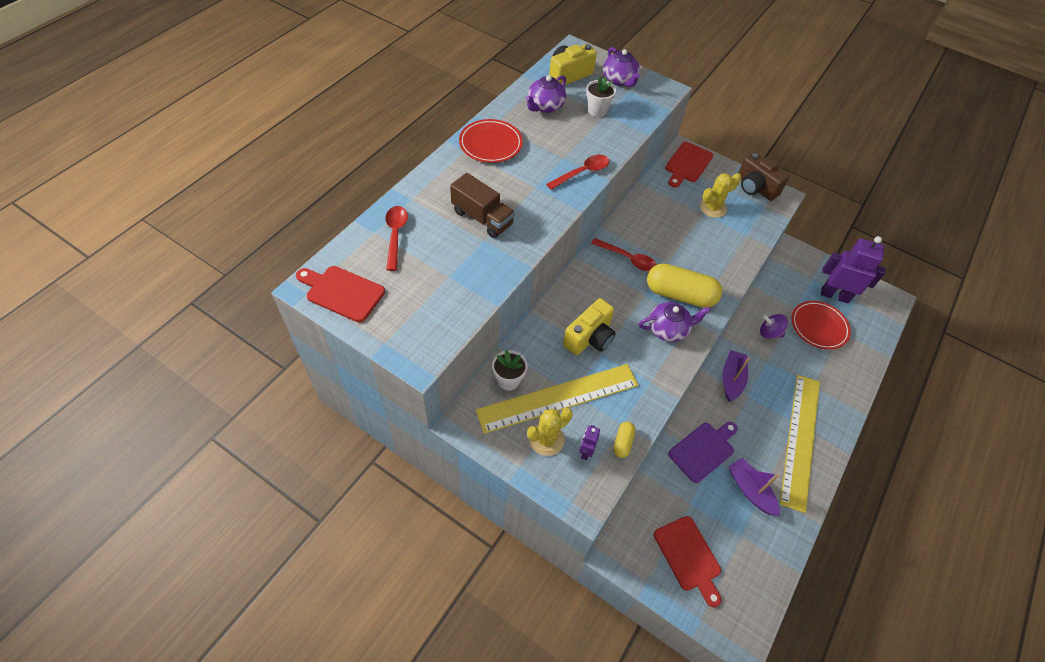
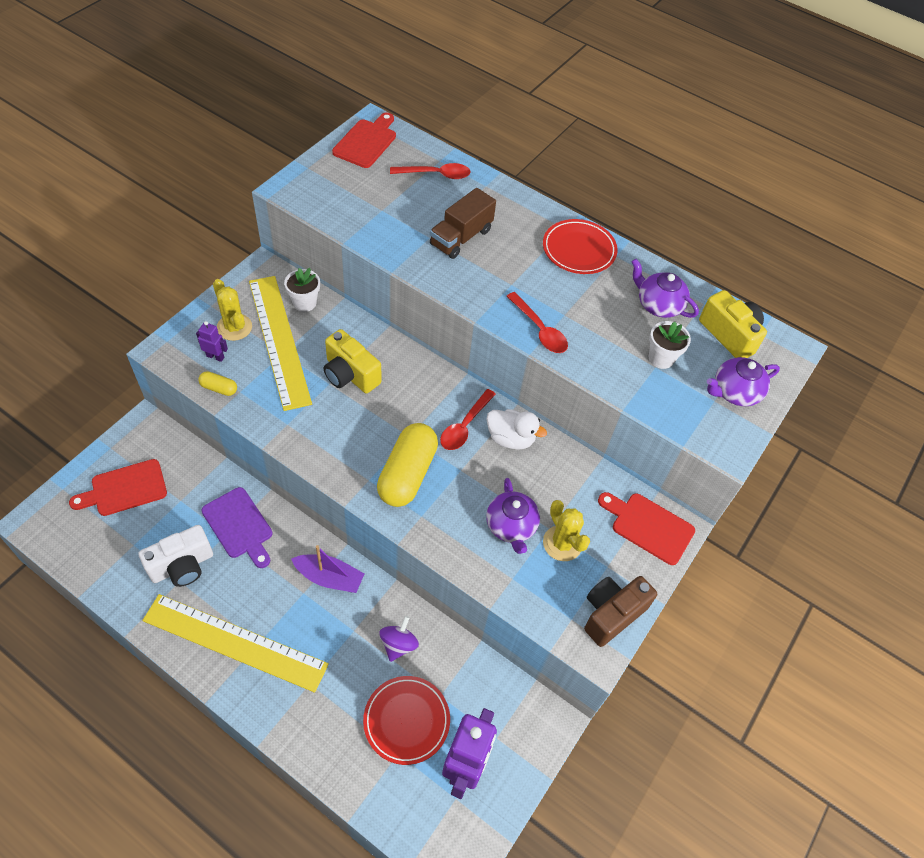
camera: 90 degrees right, 0 degrees up
purple teapot [639,302,711,342] -> purple teapot moved to [486,478,540,554]
purple boat [728,458,780,516] -> white camera [139,525,213,587]
none -> white duck [487,409,547,450]

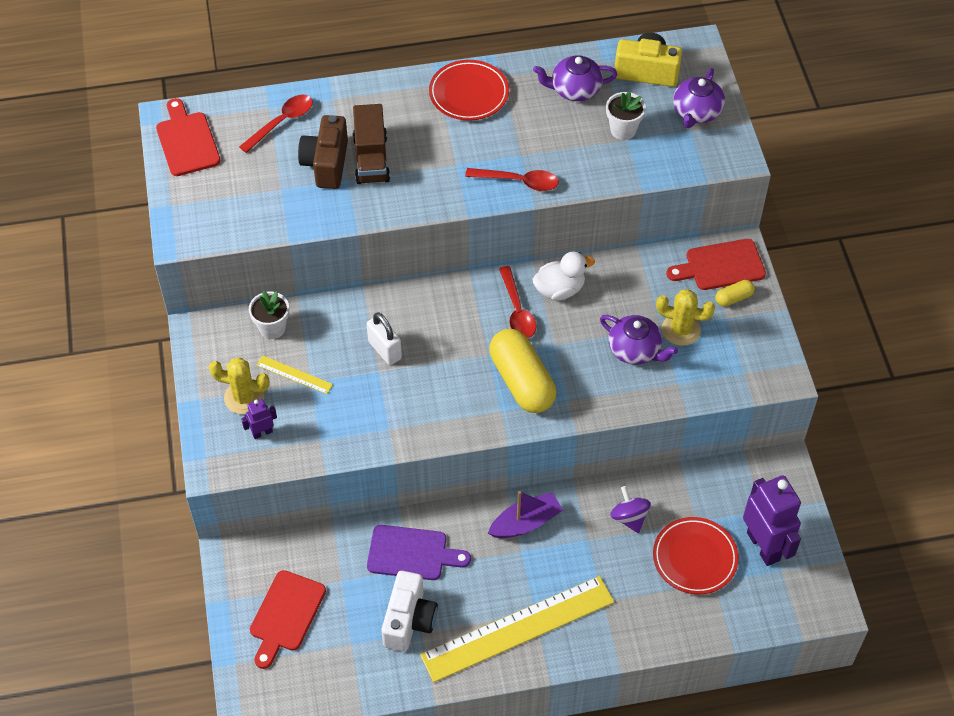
camera: 40 degrees left, 0 degrees up
yellow capsule [198,371,237,396] -> yellow capsule moved to [715,280,755,307]
yellow ruler [249,276,312,411] -> yellow ruler [257,355,333,394], size x0.41
yellow camera [323,329,382,393] -> white padlock [367,312,402,365]
brown camera [584,576,657,647] -> brown camera moved to [298,115,348,189]

